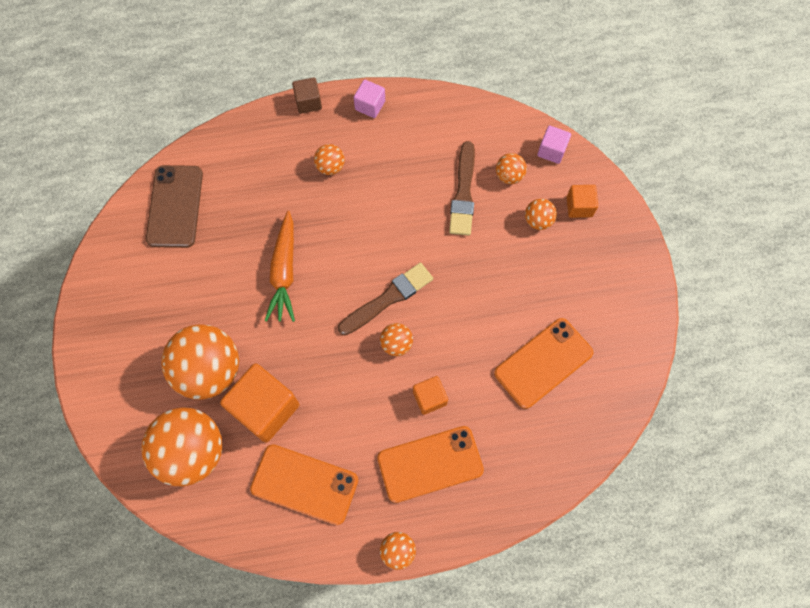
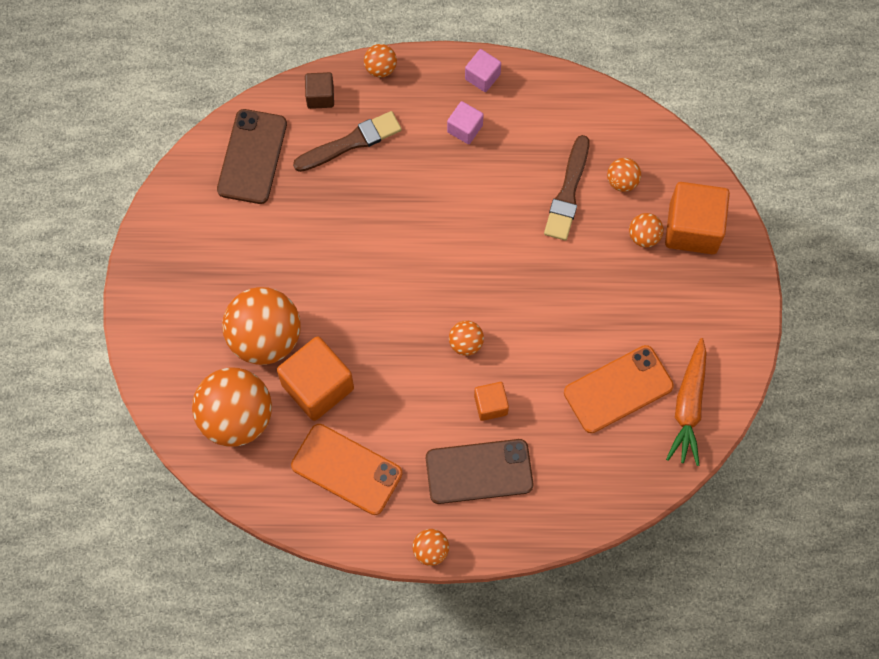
camera: 10 degrees right, 0 degrees up
orange carrot [265,211,295,322] -> orange carrot moved to [666,338,707,466]
brown cube [292,77,322,114] -> brown cube moved to [305,72,334,109]
orange ball [314,144,345,175] -> orange ball moved to [364,44,397,78]
brown brush [338,263,433,335] -> brown brush moved to [293,111,402,172]
orange phone [377,426,484,503] -> brown phone [426,439,533,504]
pink cube [537,126,571,164] -> pink cube moved to [447,101,484,144]
orange cube [567,185,598,218] -> orange cube [665,182,730,254], size x1.89

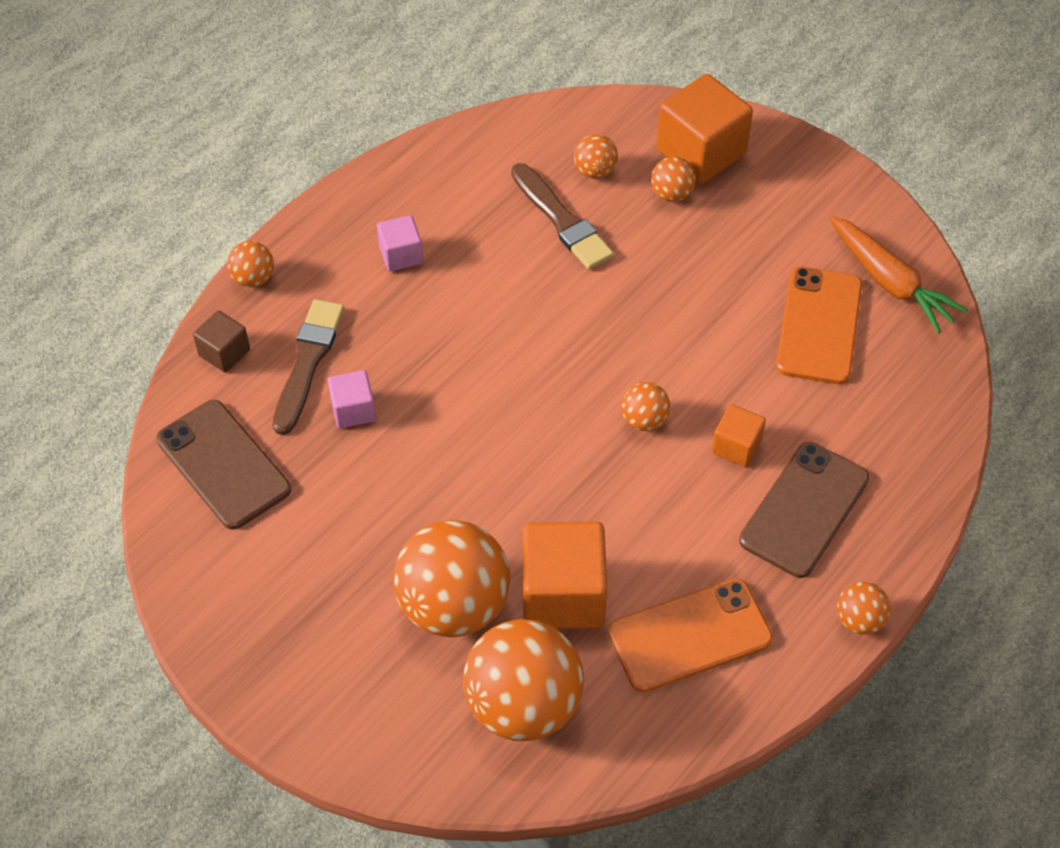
camera: 50 degrees left, 15 degrees down
pink cube [465,49,501,92] -> pink cube moved to [328,370,376,428]

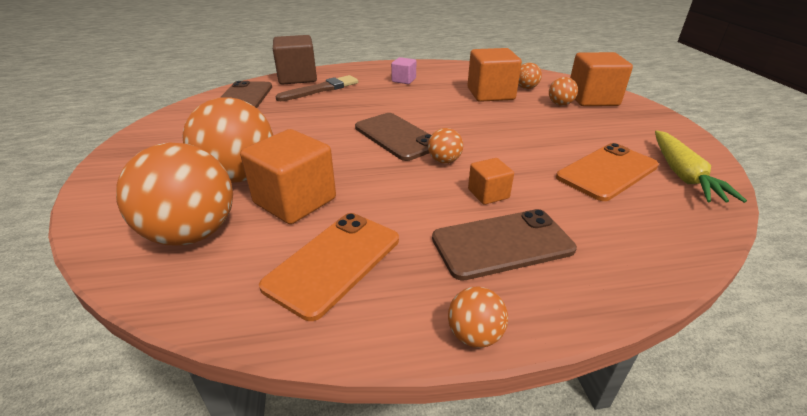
camera: 40 degrees right, 20 degrees down
brown cube [193,310,250,372] -> brown cube [273,35,317,85], size x1.89
orange ball [227,241,274,287] -> none
pink cube [328,370,376,428] -> none
brown brush [511,163,614,270] -> orange cube [467,48,522,102]
orange phone [608,578,773,693] -> orange phone turned 75 degrees counterclockwise [259,213,399,321]
orange carrot [829,216,968,333] -> yellow carrot [655,130,747,203]
none -> brown phone [355,113,431,161]

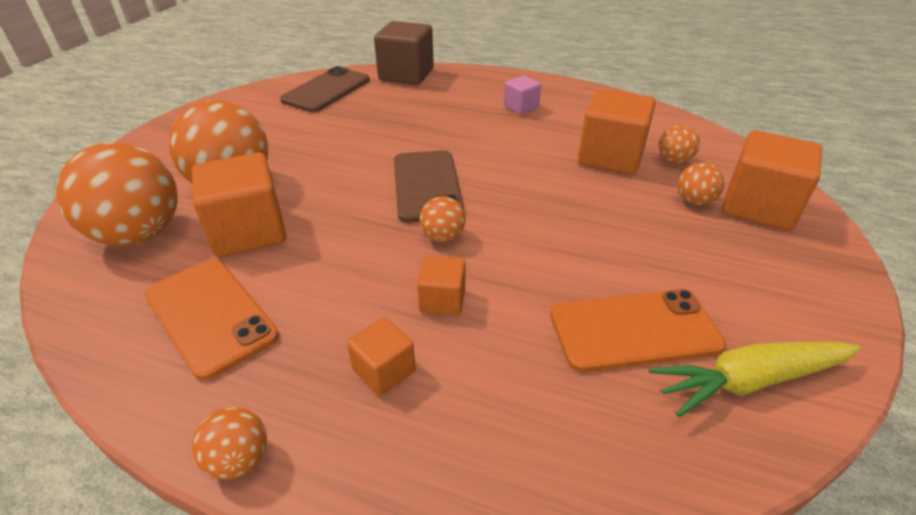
camera: 30 degrees right, 5 degrees up
orange phone [259,213,399,321] -> orange phone turned 75 degrees clockwise [144,259,279,381]
brown brush [275,75,358,101] -> none
brown phone [432,209,577,281] -> orange cube [347,317,416,396]
yellow carrot [655,130,747,203] -> yellow carrot turned 45 degrees clockwise [649,342,861,417]

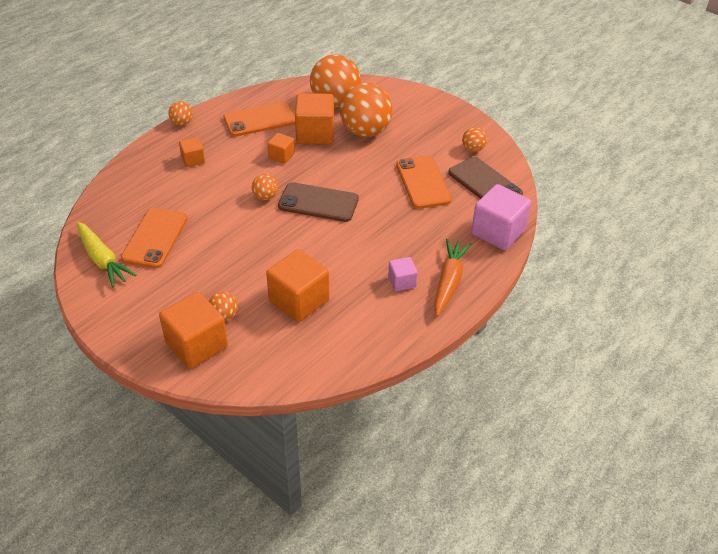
camera: 110 degrees right, 5 degrees up
brown cube [374,21,434,85] -> pink cube [471,184,531,250]
orange cube [417,256,465,316] -> orange cube moved to [267,133,295,164]
yellow carrot [649,342,861,417] -> yellow carrot turned 135 degrees clockwise [77,222,137,287]
orange ball [659,125,700,164] -> orange ball moved to [462,127,487,152]
none -> orange phone [396,156,452,209]
none -> orange carrot [434,239,471,317]

